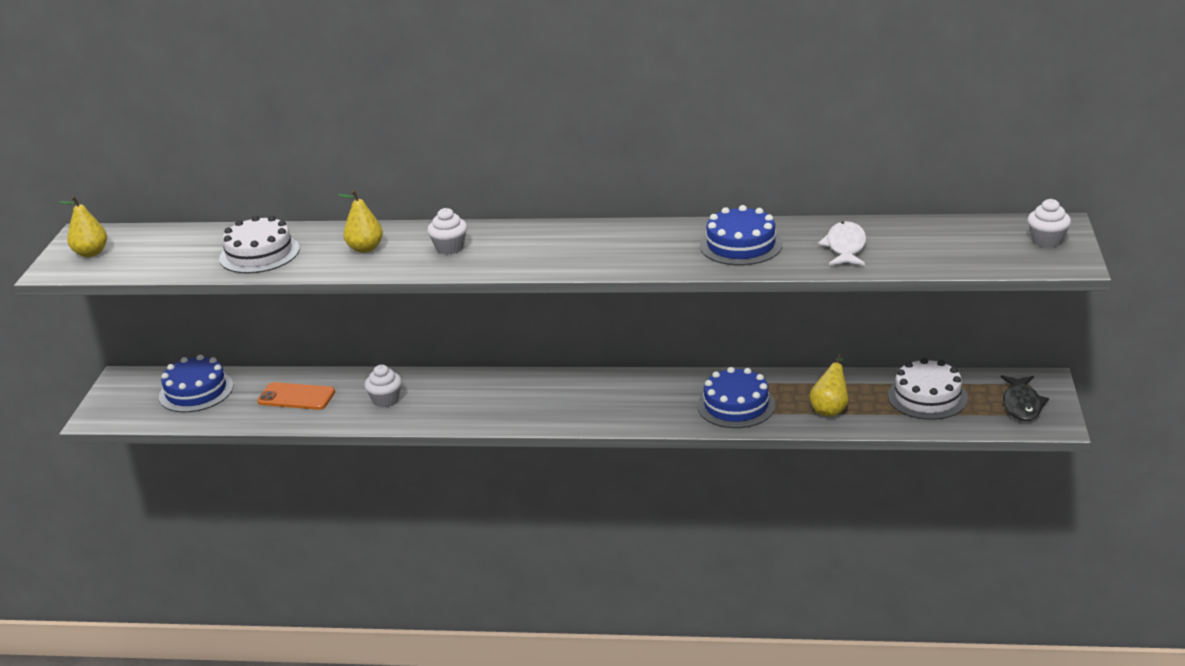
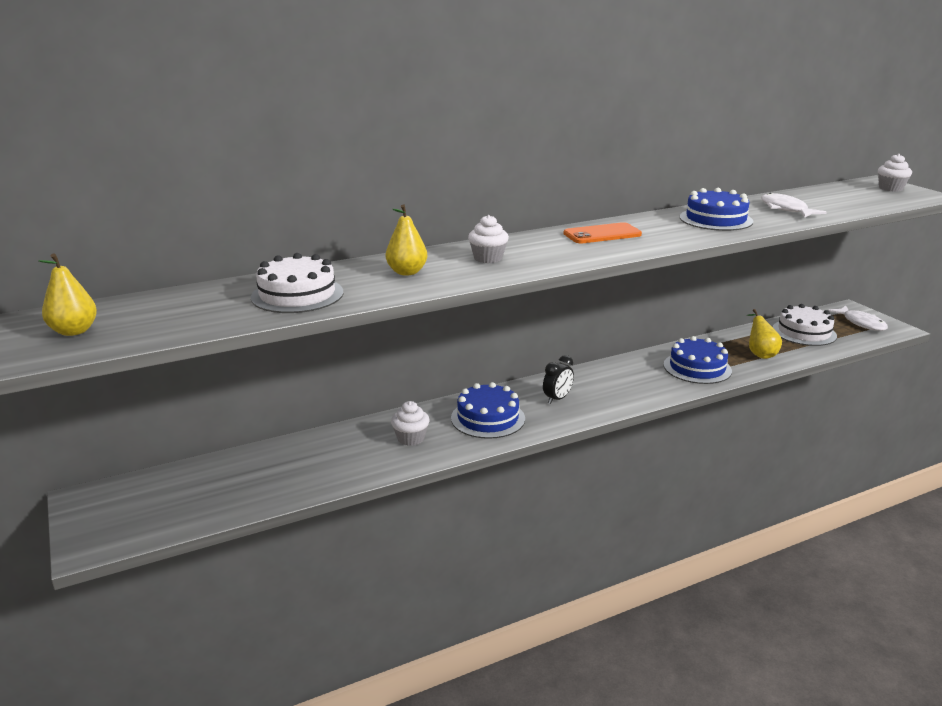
camera: 35 degrees left, 5 degrees down
blue cake [159,355,233,412] -> blue cake moved to [451,382,525,439]
orange phone [257,382,335,410] -> orange phone moved to [563,222,642,244]
black fish [1001,375,1049,421] -> white fish [828,306,888,331]
none -> black clock [543,355,574,404]

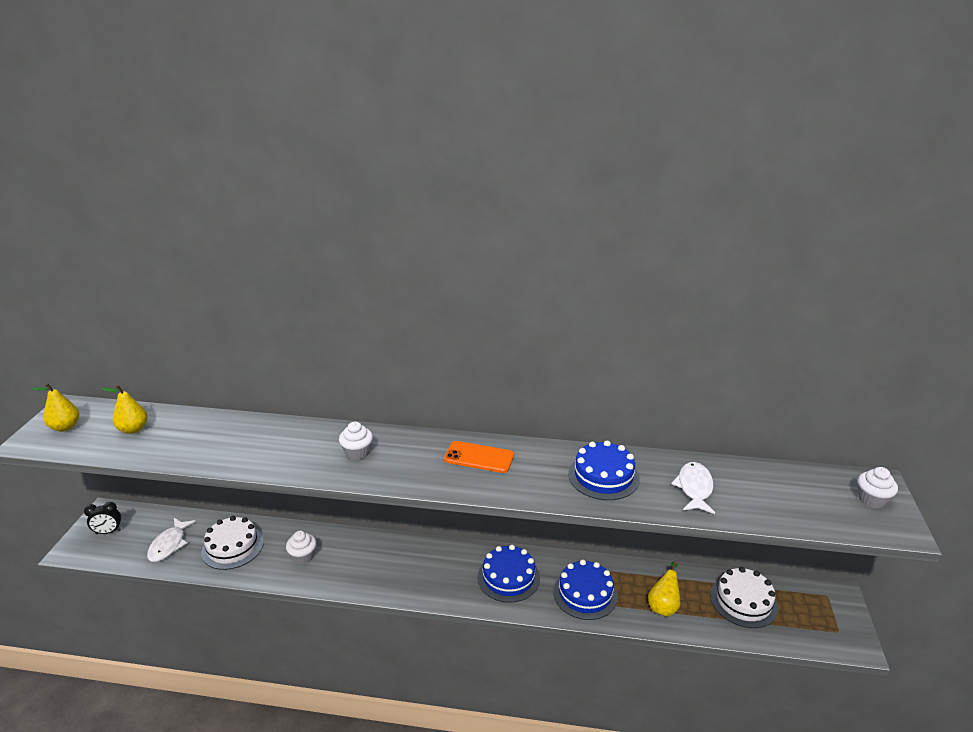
camera: 35 degrees right, 5 degrees up
white cake [251,253,343,313] -> white cake moved to [201,516,264,570]
yellow pear [386,204,427,276] -> yellow pear moved to [102,385,148,434]
blue cake [451,382,525,439] -> blue cake moved to [477,545,540,603]
black clock [543,355,574,404] -> black clock moved to [84,502,121,534]
white fish [828,306,888,331] -> white fish moved to [147,518,196,562]

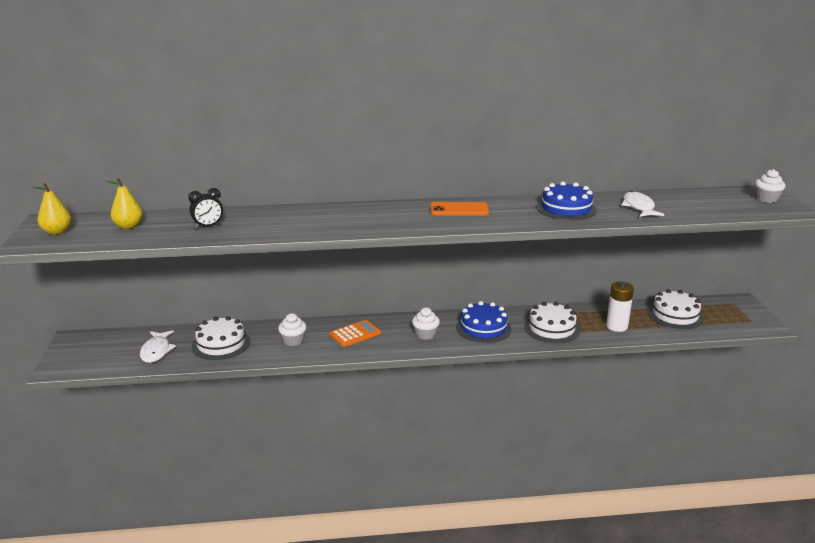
camera: 15 degrees left, 5 degrees down
black clock [84,502,121,534] -> black clock moved to [188,188,223,229]
white cupcake [339,422,373,460] -> white cupcake moved to [412,308,440,340]
blue cake [553,560,618,620] -> white cake [524,302,580,343]
yellow pear [648,561,680,617] -> white battery [606,281,634,332]
none -> orange calculator [330,320,381,347]

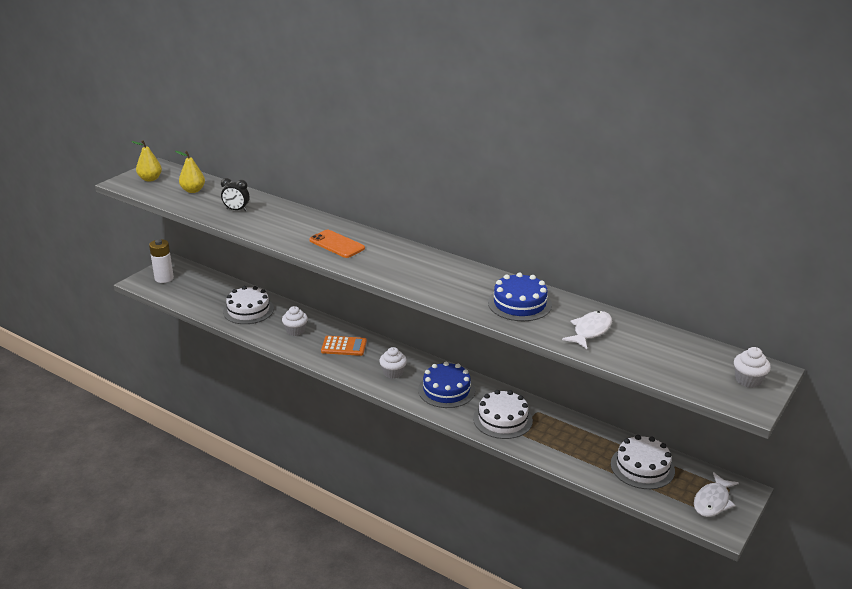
camera: 40 degrees right, 5 degrees up
white fish [140,330,176,363] -> white fish moved to [694,472,739,517]
orange phone [430,202,489,216] -> orange phone moved to [309,230,365,258]
white battery [606,281,634,332] -> white battery moved to [149,239,174,283]

